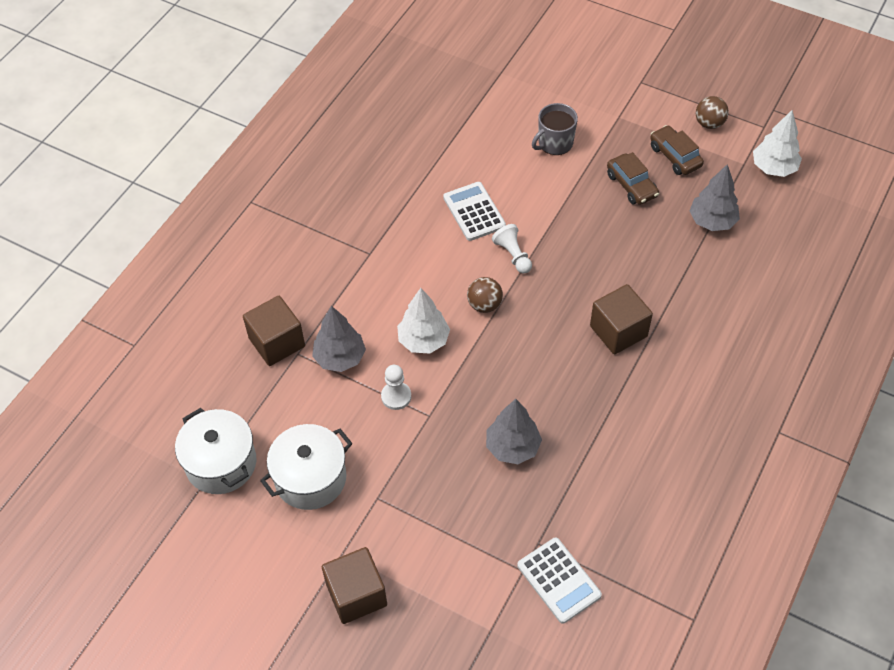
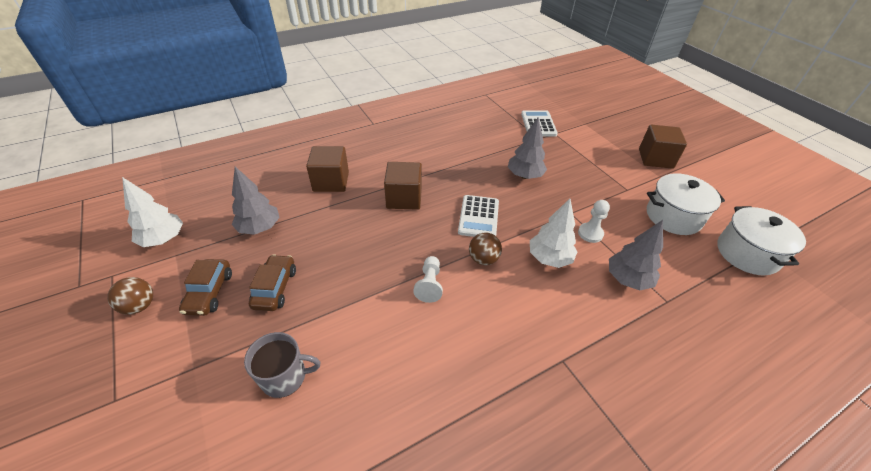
camera: 150 degrees left, 10 degrees down
brown cube [243,296,305,366] -> brown cube moved to [306,146,349,192]
white calculator [443,182,506,241] -> white calculator moved to [458,195,499,237]

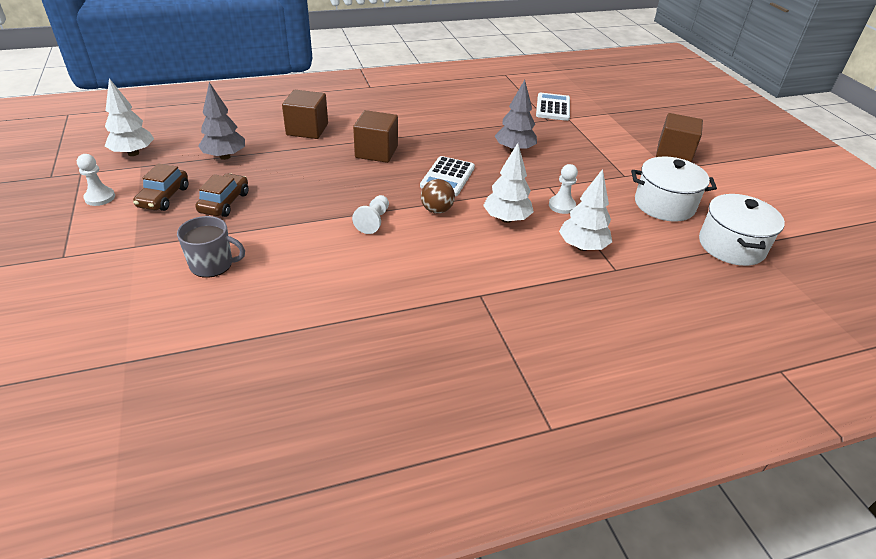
camera: 10 degrees right, 5 degrees down
brown ball [107,277,153,315] -> white pawn [77,154,115,206]
grey tree [609,220,663,291] -> white tree [559,169,612,251]

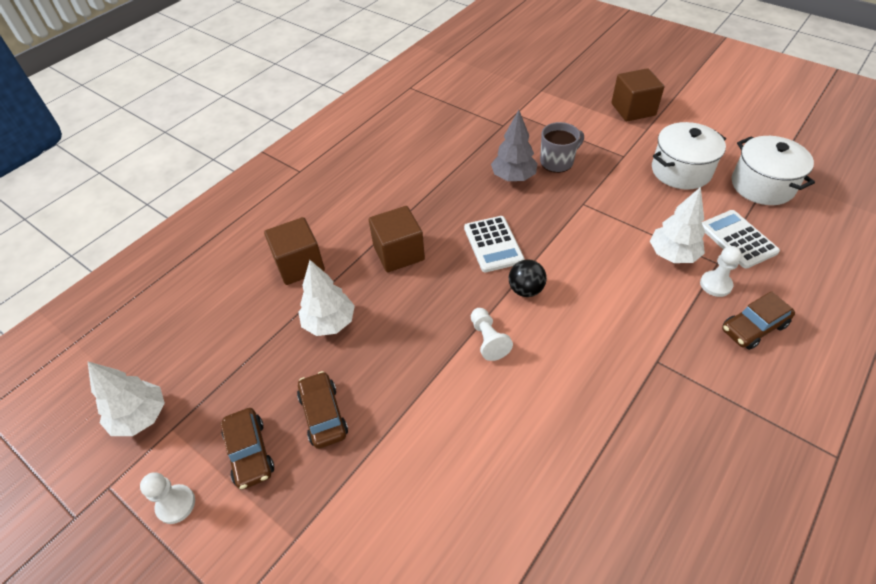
camera: 30 degrees left, 10 degrees up
grey mug [177,216,245,278] -> grey mug moved to [540,122,584,173]
grey tree [198,82,245,160] -> none
brown ball [421,179,455,214] -> black ball [509,259,547,297]
white tree [483,143,534,223] -> white tree moved to [299,260,355,336]
white calculator [536,93,570,121] -> white calculator moved to [702,210,780,269]
white pawn [549,164,578,214] -> white pawn moved to [700,246,742,297]
none -> brown car [722,291,795,350]

